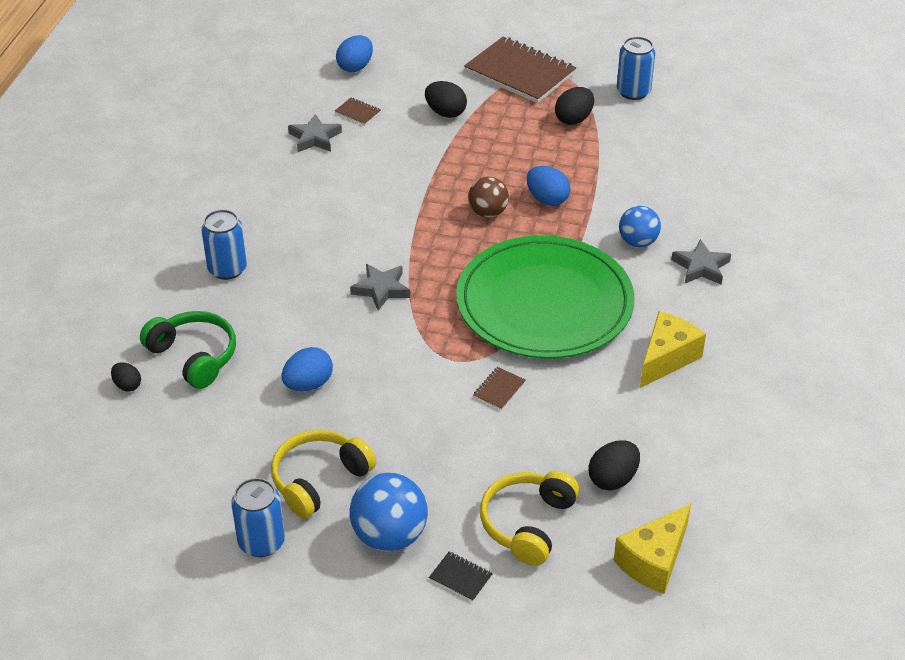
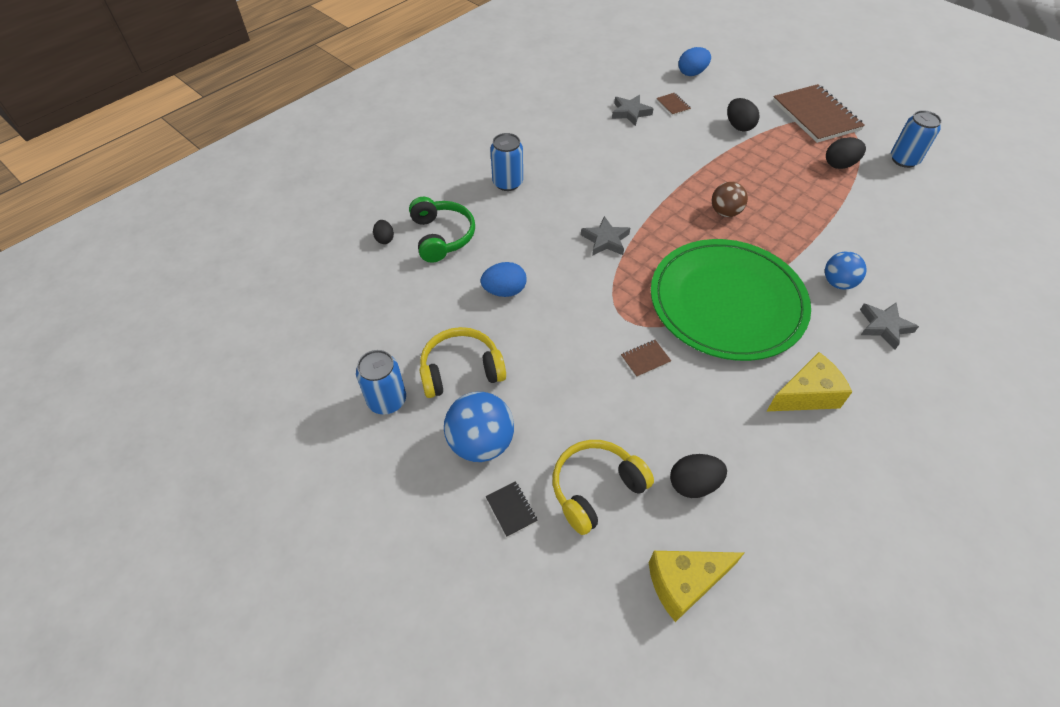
camera: 30 degrees right, 10 degrees up
blue egg [526,166,571,206] -> none

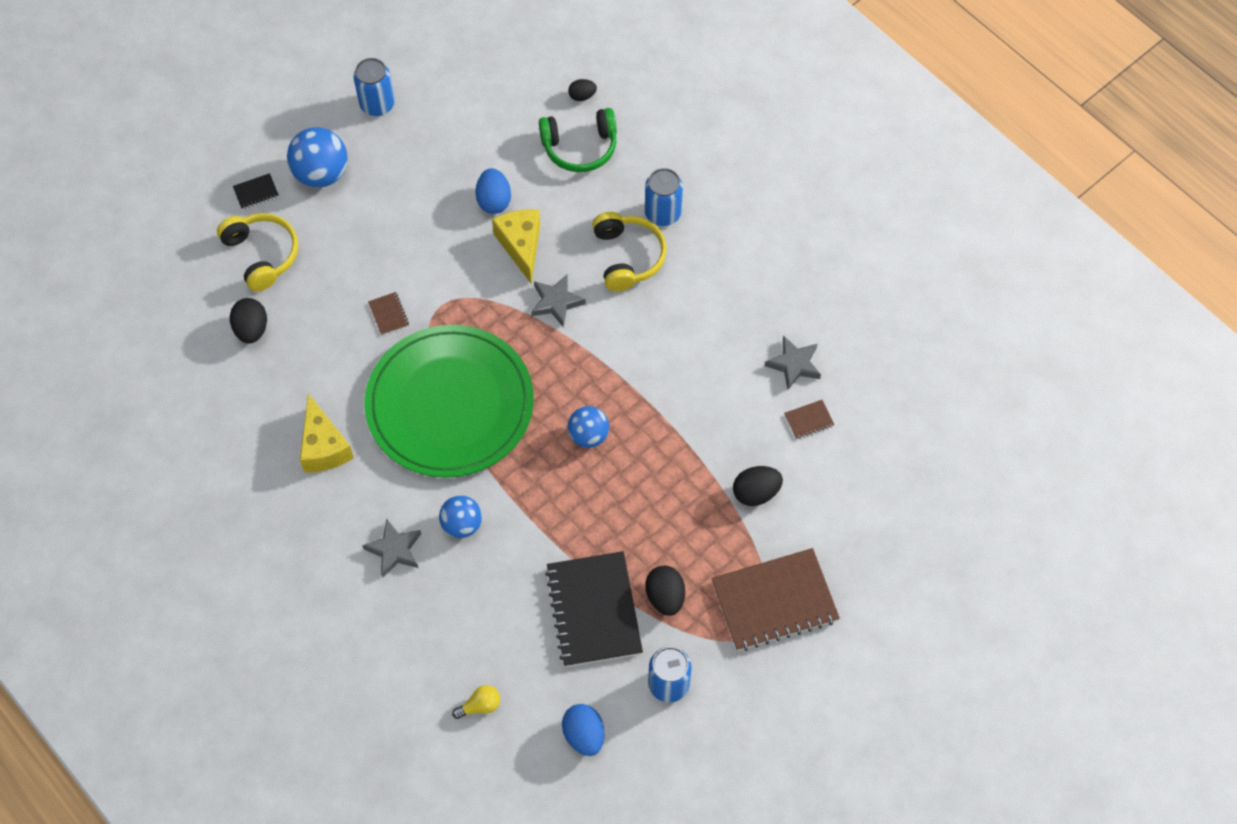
camera: 95 degrees right, 10 degrees up
yellow headphones [419,327,506,398] -> yellow headphones moved to [592,212,667,291]
yellow cheese [649,551,744,622] -> yellow cheese moved to [492,209,540,284]
blue egg [678,47,711,76] -> blue egg moved to [562,704,604,756]
brown ball [712,182,748,217] -> blue ball [568,406,609,448]
none -> yellow light bulb [452,685,500,719]
none -> black notebook [545,551,643,667]

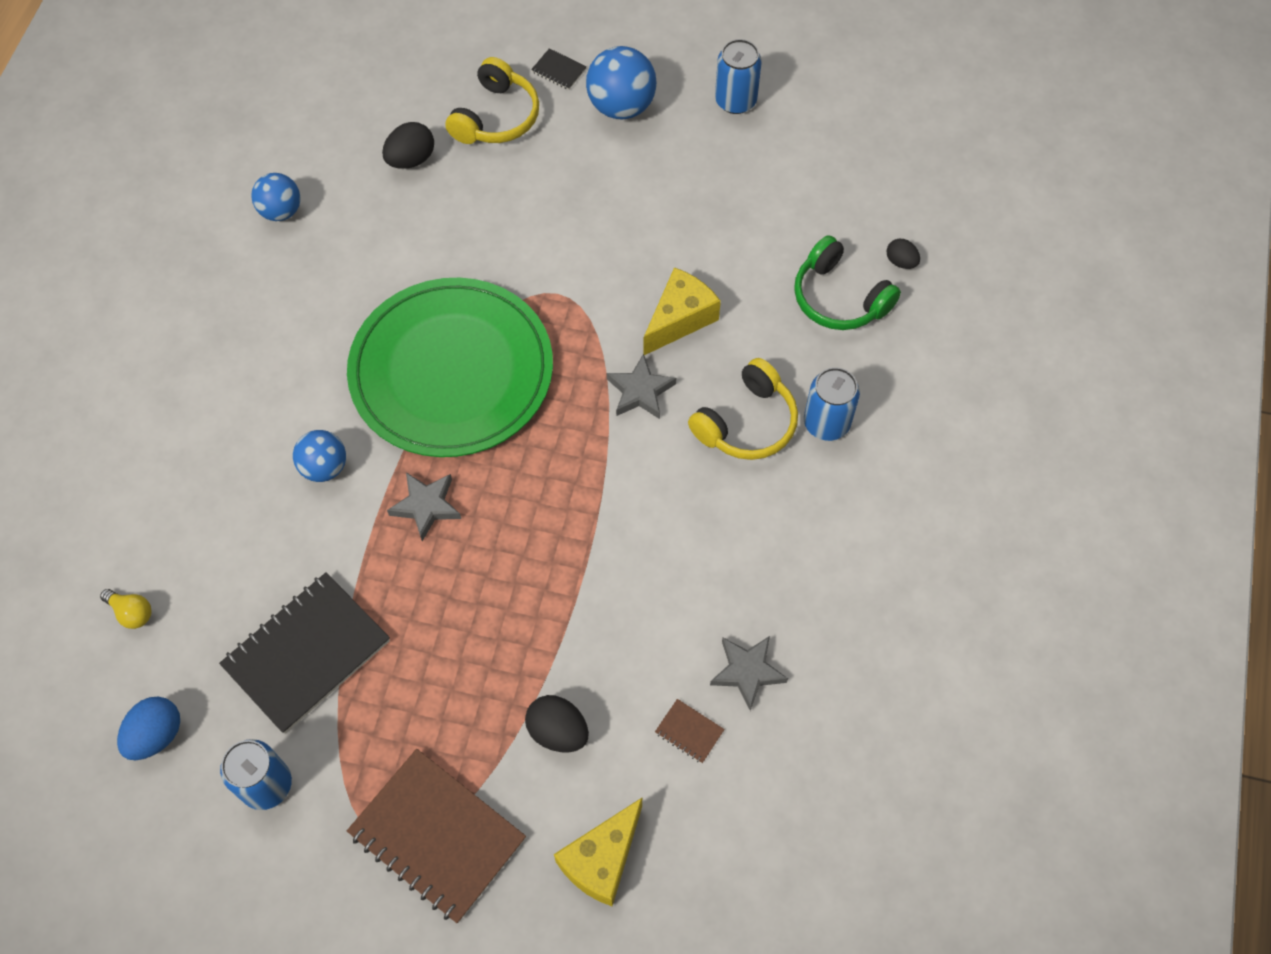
camera: 55 degrees right, 0 degrees up
yellow cheese [300,393,354,472] -> yellow cheese moved to [554,798,642,906]
grey star [362,518,421,578] -> grey star moved to [387,472,461,541]
brown notebook [368,292,409,335] -> none
blue egg [475,168,511,214] -> none
blue ball [568,406,609,448] -> blue ball moved to [251,173,301,221]
black egg [645,565,685,616] -> none

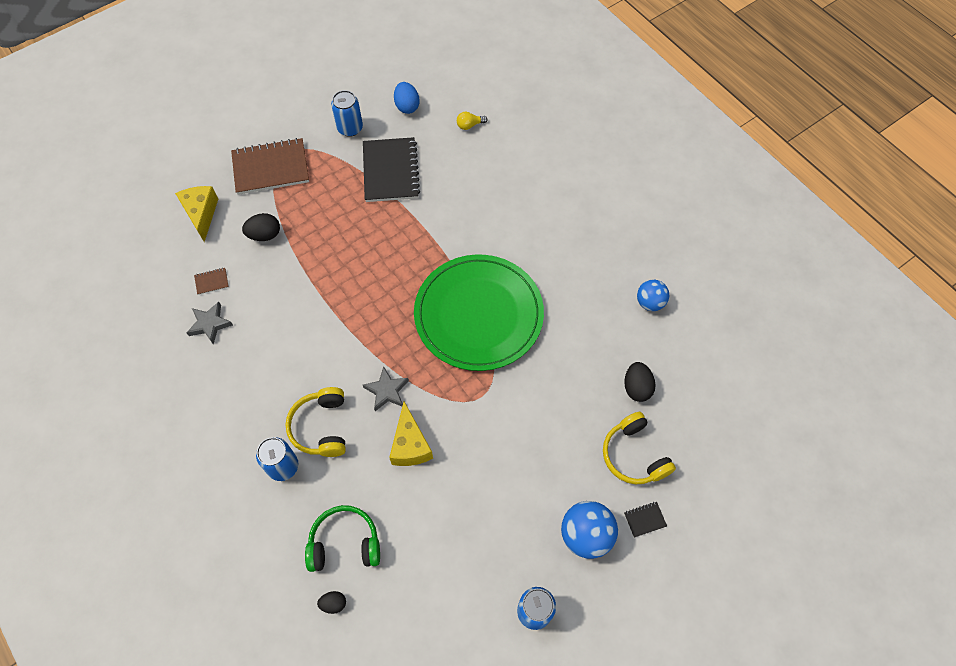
camera: 130 degrees right, 0 degrees up
blue ball [293,430,346,482] -> none
grey star [387,472,461,541] -> none

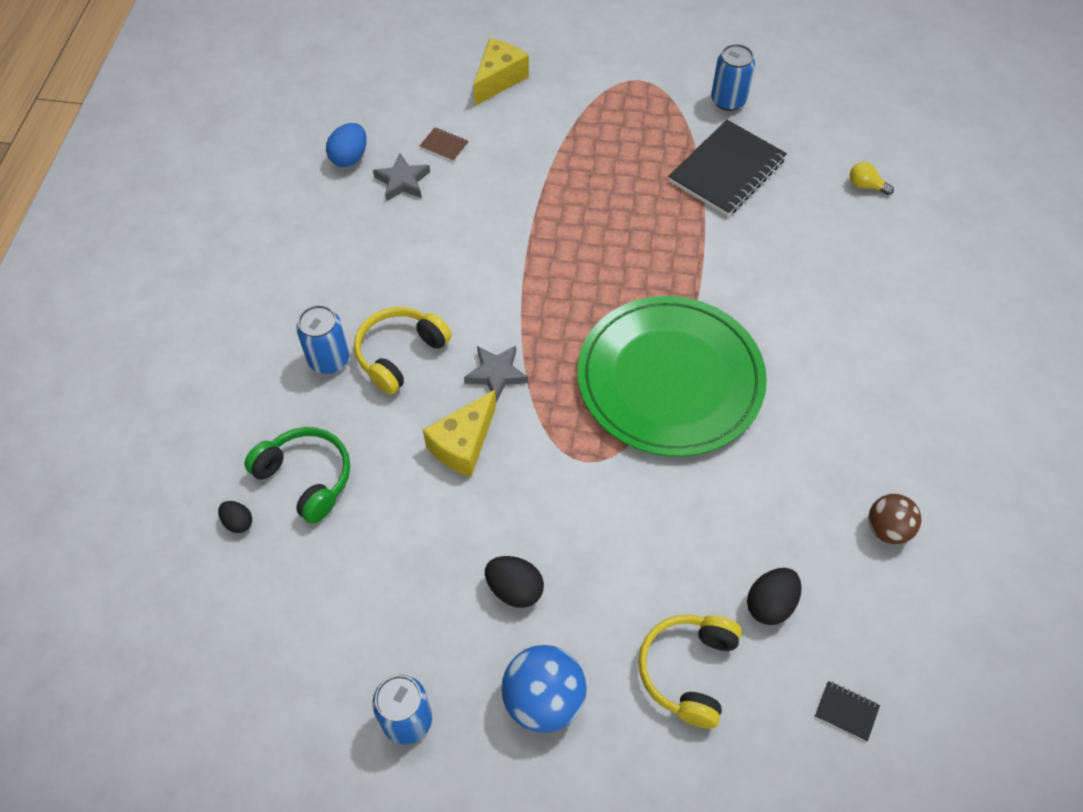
camera: 45 degrees right, 5 degrees down
brown notebook [231,138,309,195] -> none
black egg [242,213,280,241] -> black egg moved to [485,556,544,608]
blue egg [394,82,420,114] -> blue egg moved to [326,123,367,167]
black notebook [624,502,667,538] -> black notebook moved to [815,681,880,742]
blue ball [637,280,669,311] -> brown ball [869,494,921,544]

